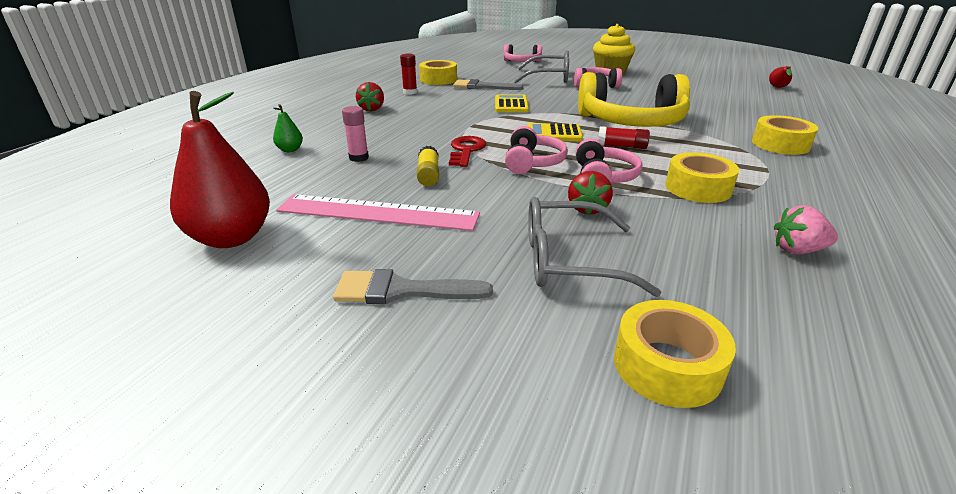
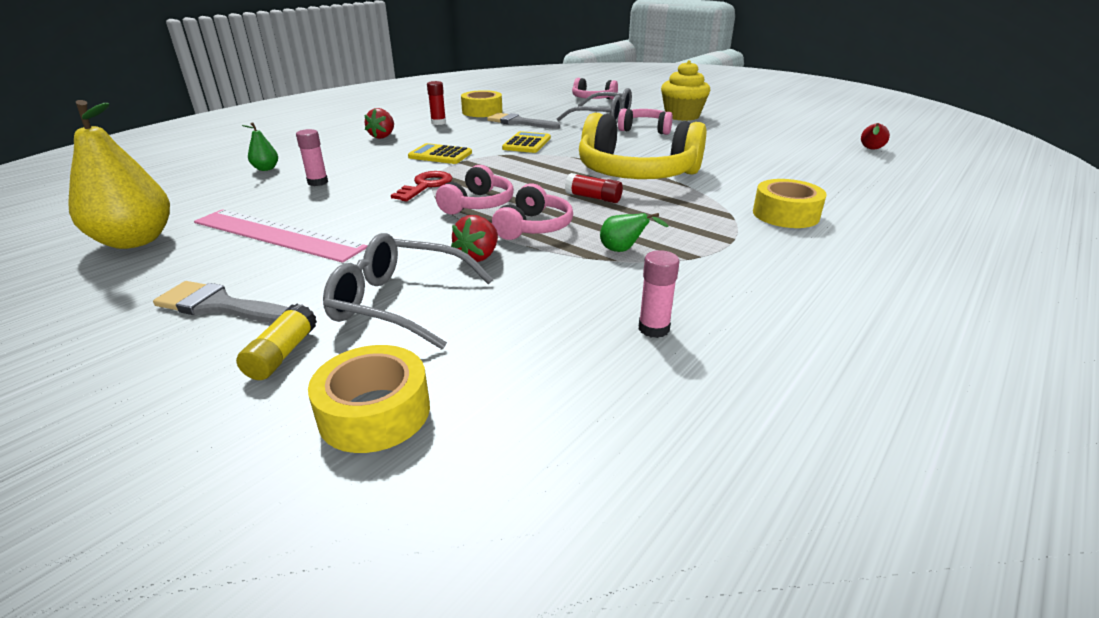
camera: 15 degrees right, 0 degrees up
red pear [170,91,270,248] -> yellow pear [68,100,170,249]
yellow glue stick [417,146,439,186] -> yellow glue stick moved to [236,303,317,380]
yellow calculator [527,123,583,141] -> yellow calculator moved to [408,143,472,164]
yellow tape [665,152,739,203] -> green pear [600,213,669,252]
pink strawberry [774,205,838,254] -> pink glue stick [639,250,679,338]

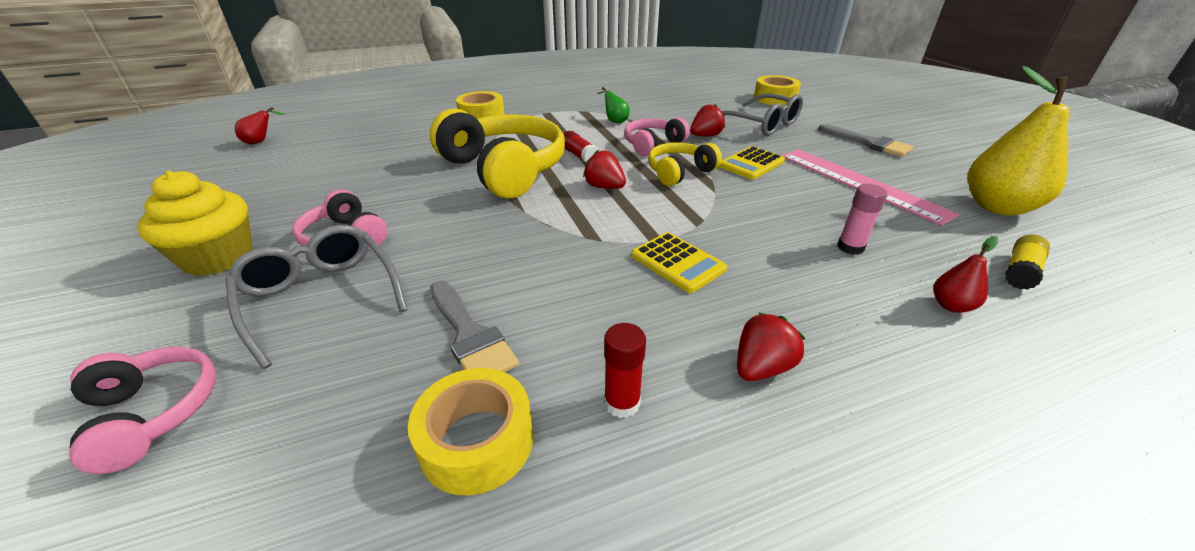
camera: 150 degrees left, 5 degrees up
yellow glue stick [236,303,317,380] -> yellow glue stick moved to [1005,234,1050,290]
green pear [242,122,278,171] -> red pear [934,236,999,313]
red key [391,171,453,201] -> none
pink headphones [436,165,514,214] -> yellow headphones [648,142,722,186]
yellow calculator [502,131,551,153] -> yellow calculator moved to [719,146,785,180]
pink glue stick [639,250,679,338] -> none
none -> red strawberry [583,150,626,189]

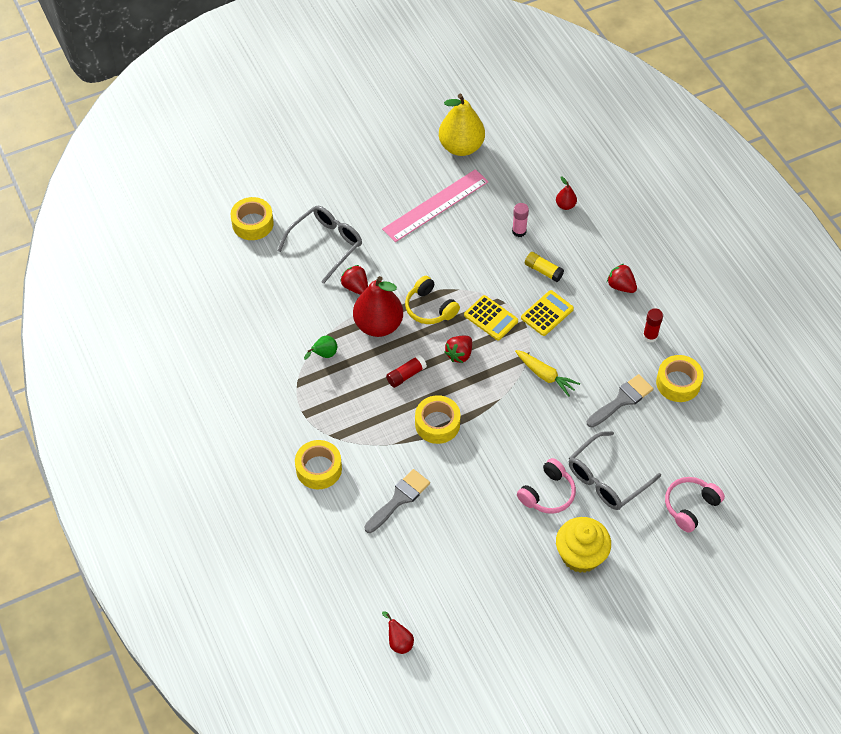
camera: 95 degrees left, 20 degrees up
yellow headphones [430,108,565,199] -> yellow tape [415,395,461,444]
pink headphones [624,117,690,156] -> red pear [353,276,403,337]
yellow calculator [719,146,785,180] -> yellow calculator moved to [464,295,518,341]
grey brush [818,124,913,157] -> grey brush moved to [364,469,430,533]
yellow glue stick [1005,234,1050,290] -> yellow glue stick moved to [525,252,564,282]
none -> yellow carrot [515,350,580,397]

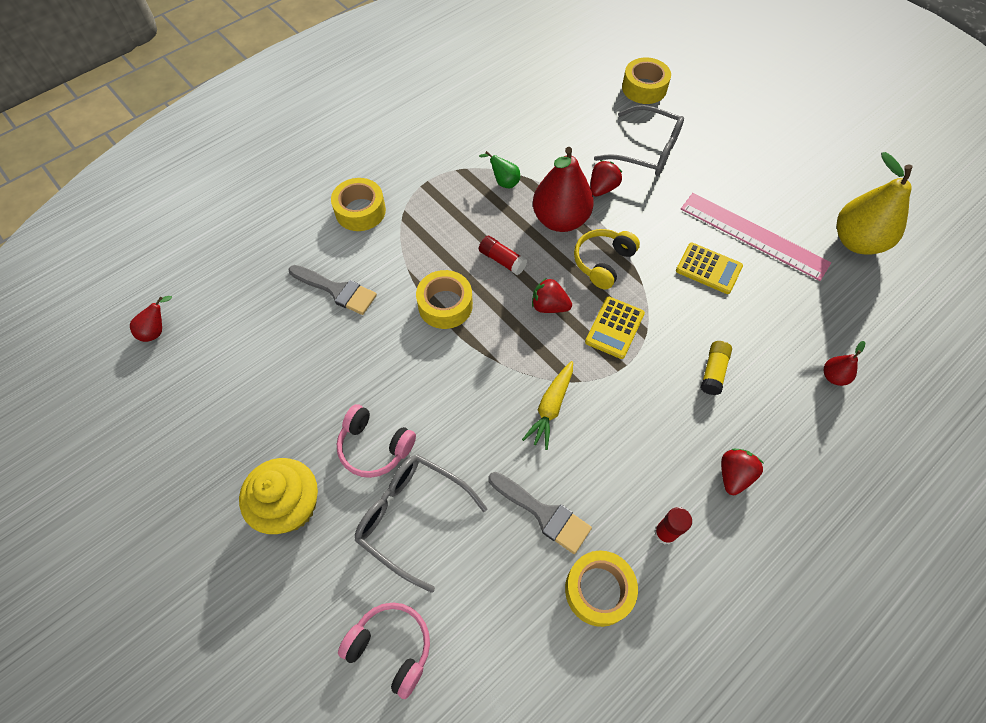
camera: 75 degrees right, 5 degrees up
pink glue stick [512,203,529,237] -> none
yellow calculator [521,290,574,336] -> yellow calculator moved to [676,243,743,294]

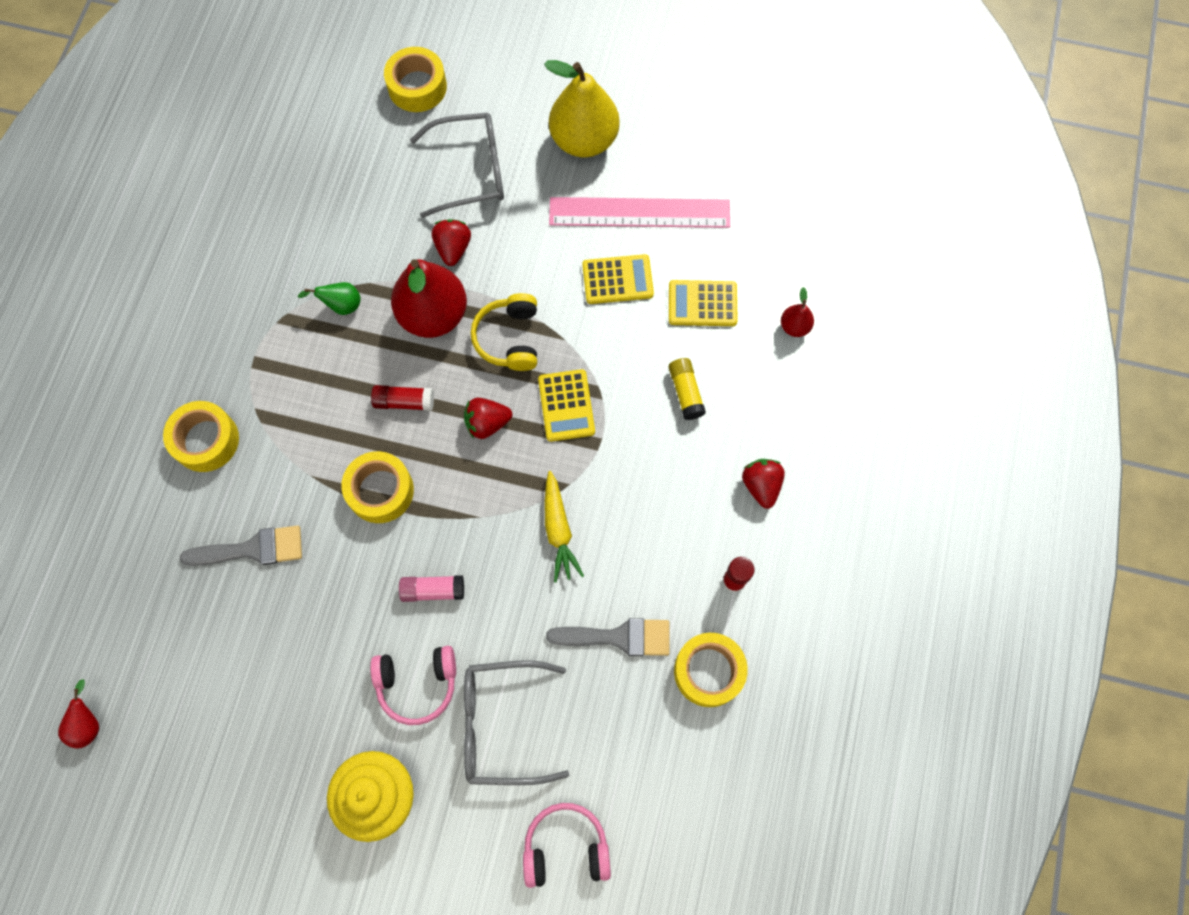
camera: 35 degrees left, 10 degrees up
yellow pear [836,152,912,255] -> yellow pear moved to [544,60,620,157]
none -> pink glue stick [399,575,464,602]
none -> yellow calculator [669,280,738,326]

